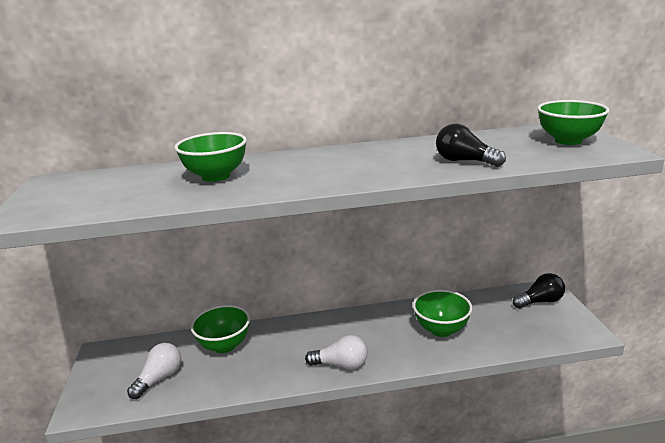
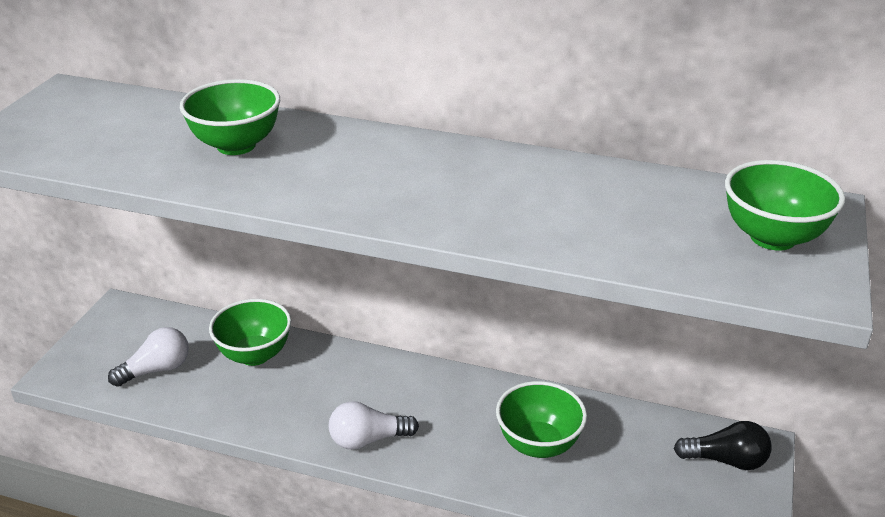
camera: 25 degrees right, 10 degrees up
white light bulb [305,335,368,369] -> white light bulb turned 135 degrees clockwise [329,401,419,449]
black light bulb [436,124,506,167] -> none

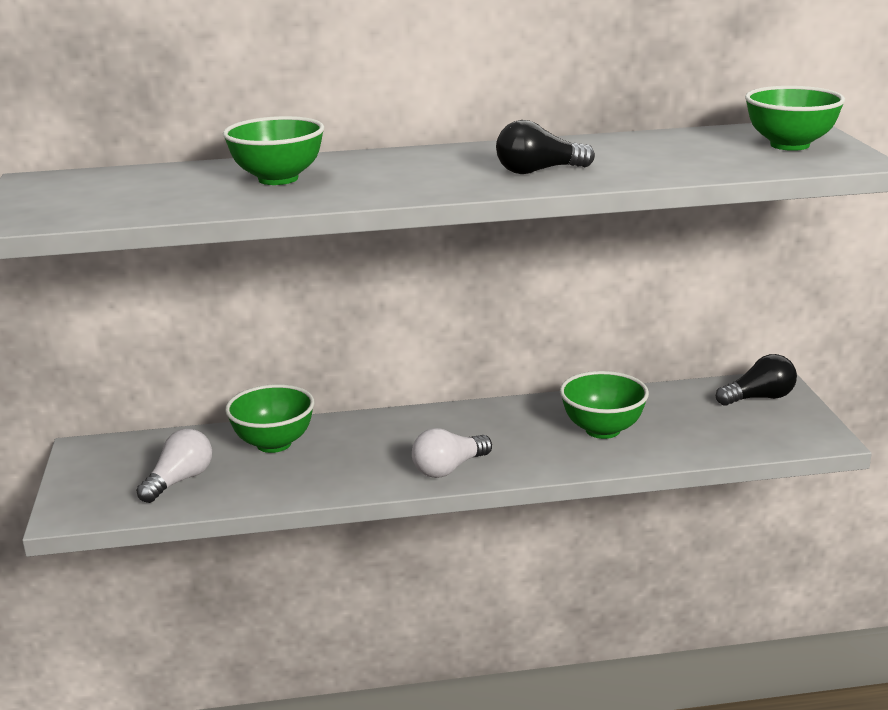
camera: 25 degrees left, 10 degrees down
none -> black light bulb [496,120,595,174]

